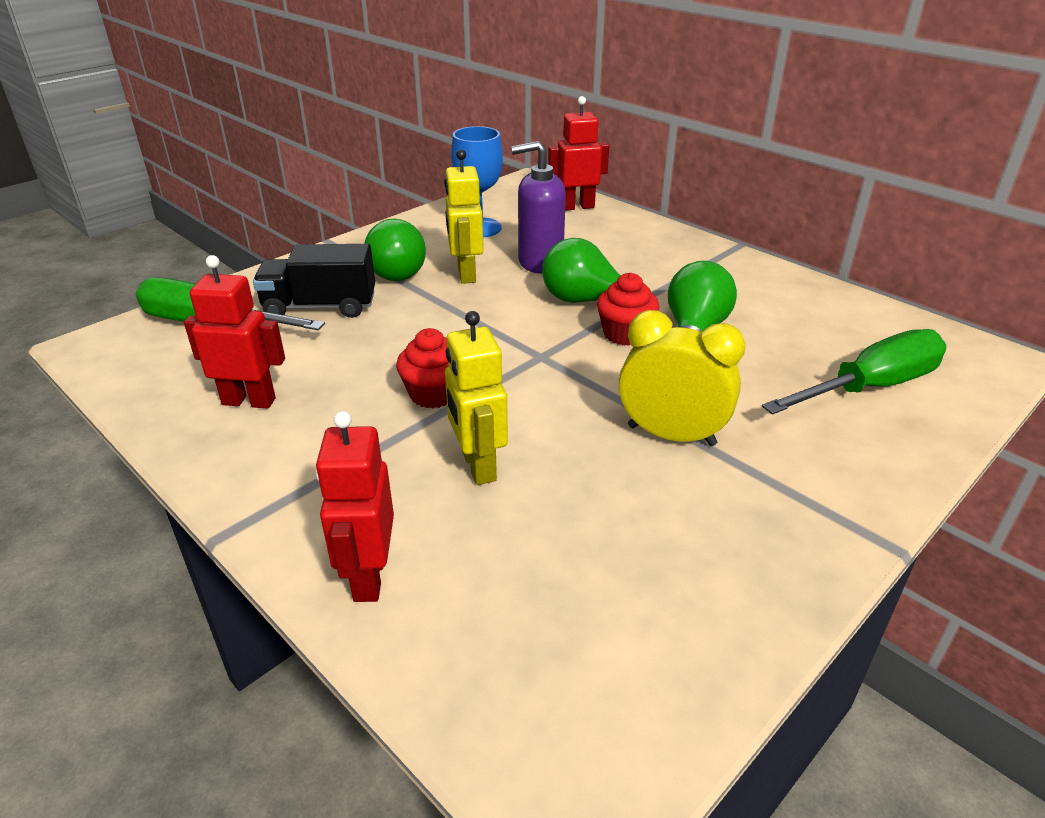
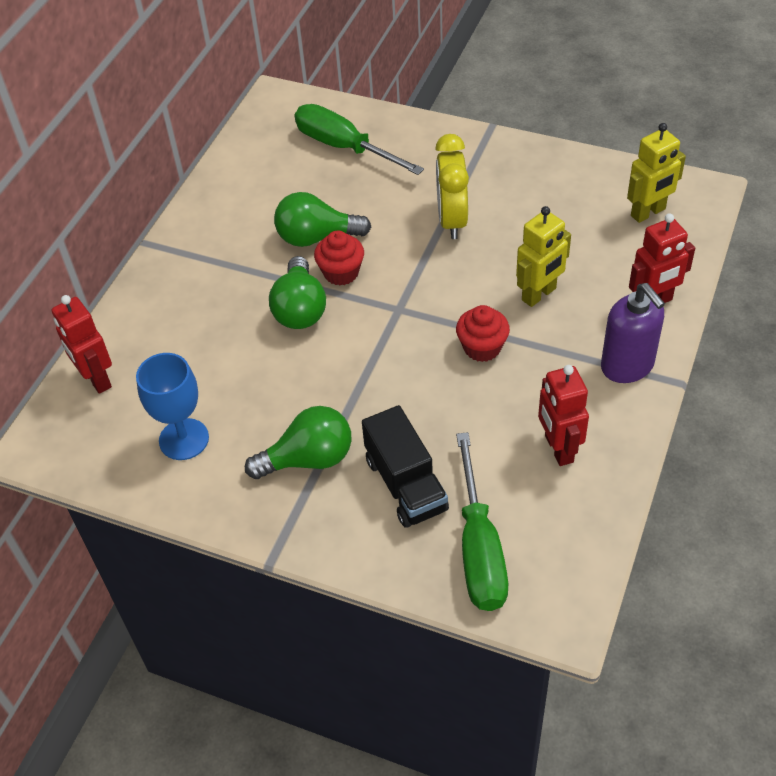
camera: 110 degrees left, 15 degrees up
yellow robot [444,150,484,284] -> yellow robot moved to [627,123,686,223]
purple soap dispenser [511,141,566,274] -> purple soap dispenser moved to [601,283,665,383]

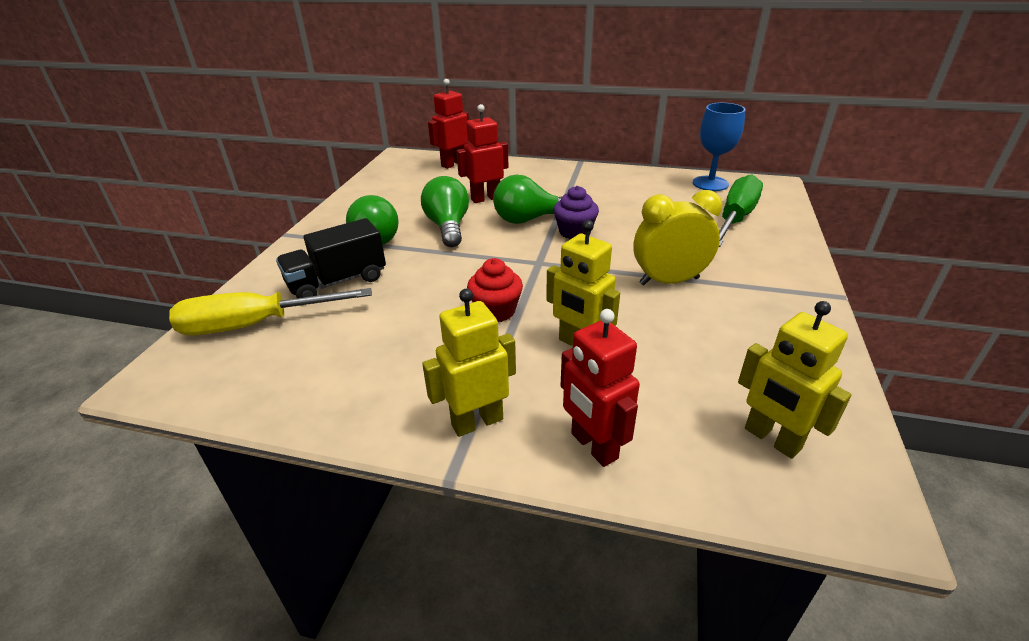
camera: 80 degrees right, 15 degrees down
blue goblet [136,353,209,460] -> blue goblet moved to [693,103,746,191]
green light bulb [274,192,371,247] -> green light bulb moved to [421,176,469,247]
red cupcake [314,231,364,285] -> purple cupcake [554,186,599,239]
green screwdriver [456,432,508,611] -> yellow screwdriver [169,288,372,335]
red robot [538,365,589,466] -> red robot moved to [456,104,509,203]
purple soap dispenser [601,283,665,383] -> yellow robot [422,289,516,437]

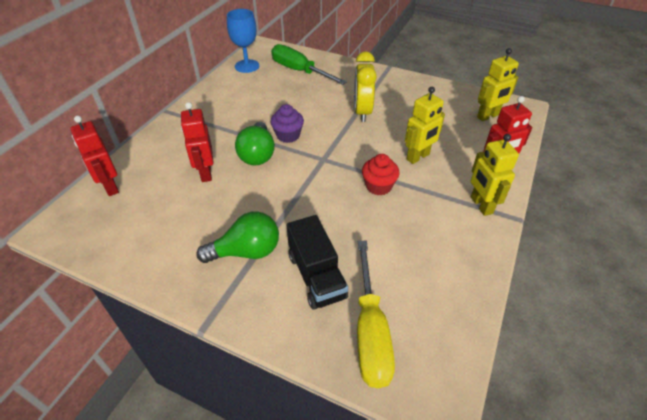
camera: 80 degrees left, 10 degrees up
green light bulb [421,176,469,247] -> none

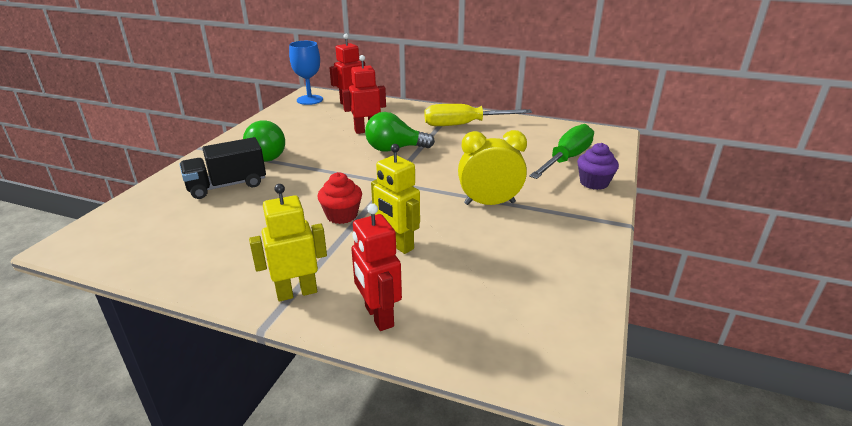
camera: 85 degrees right, 15 degrees down
blue goblet [227,9,259,73] -> blue goblet moved to [289,41,323,105]
purple cupcake [271,104,304,143] -> purple cupcake moved to [577,143,619,190]
yellow screwdriver [357,241,395,388] -> yellow screwdriver moved to [425,104,532,126]
yellow robot [477,48,519,121] -> none

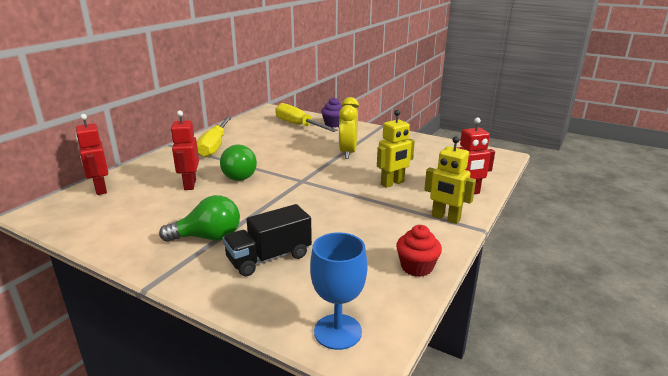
camera: 80 degrees left, 5 degrees down
black truck [179,137,266,199] -> black truck turned 75 degrees clockwise [223,204,312,276]
yellow robot [249,184,327,302] -> yellow robot turned 45 degrees counterclockwise [424,136,476,224]
blue goblet [289,41,323,105] -> blue goblet moved to [310,232,367,350]
red cupcake [317,172,362,224] -> red cupcake moved to [396,225,442,277]
green screwdriver [529,124,594,179] -> yellow screwdriver [275,103,338,132]

